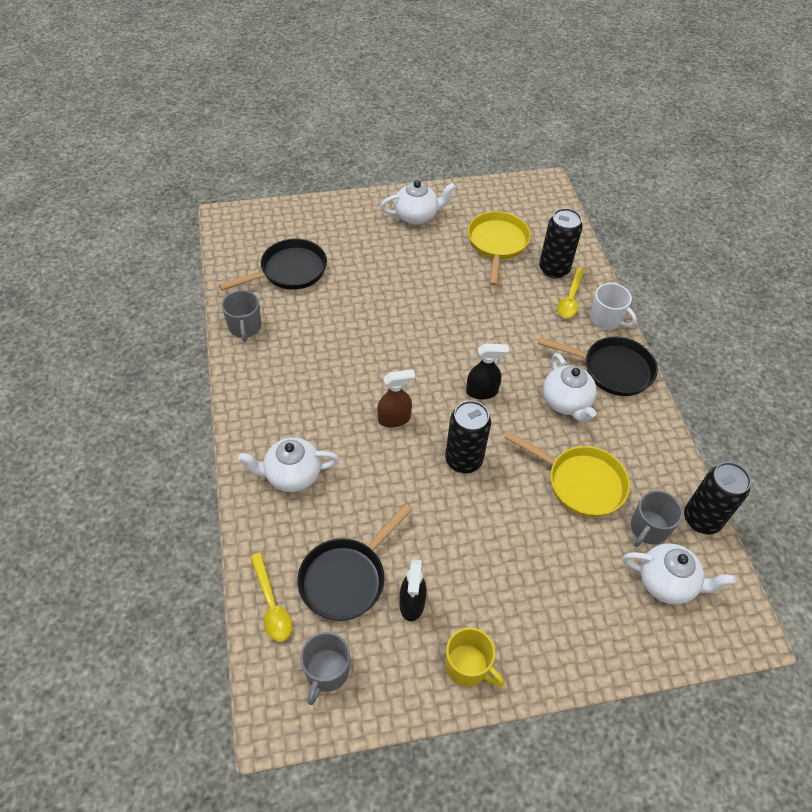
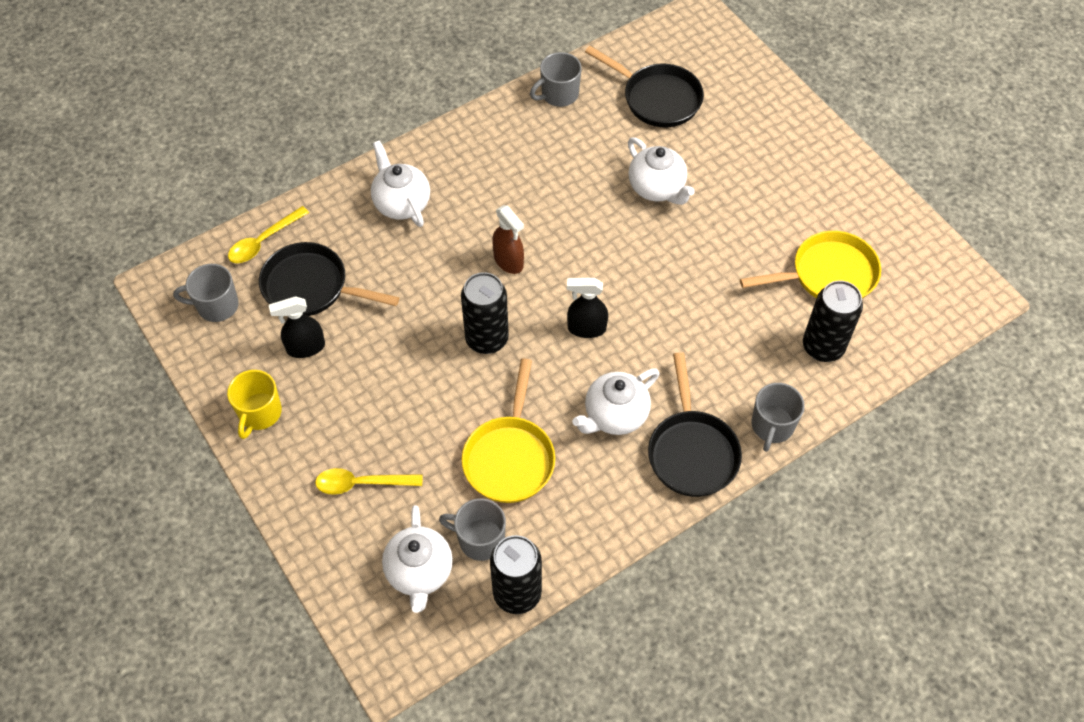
camera: 70 degrees right, 5 degrees up
white teapot [380,180,455,225] -> white teapot moved to [628,137,695,205]
black spray bottle [466,344,509,399] -> black spray bottle turned 120 degrees clockwise [567,278,608,338]
yellow spoon [557,268,585,318] -> yellow spoon moved to [315,468,422,495]
white mug [590,283,637,329] -> grey mug [751,383,805,452]

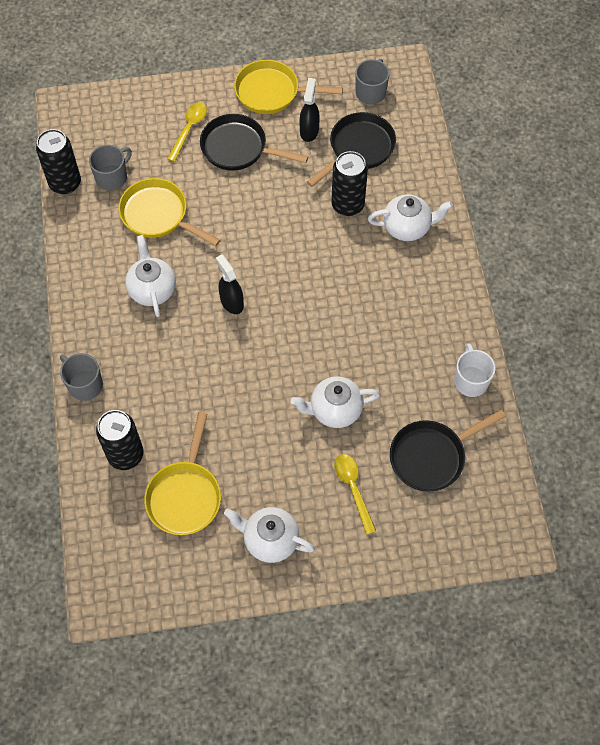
camera: 115 degrees right, 5 degrees up
yellow mug [227,370,282,439] -> yellow pan [234,60,343,114]
yellow spoon [228,206,309,263] -> yellow spoon moved to [334,454,376,535]
white teapot [382,505,453,613] -> white teapot moved to [224,507,315,563]
black can [461,272,509,354] -> black can moved to [331,151,368,216]
brown spray bottle [492,205,524,274] -> none
grey mug [530,52,582,107] -> white mug [454,343,496,397]
black spray bottle [567,278,608,338] -> black spray bottle turned 60 degrees counterclockwise [216,255,244,314]
black pan [648,352,742,497] -> black pan moved to [200,114,308,171]

